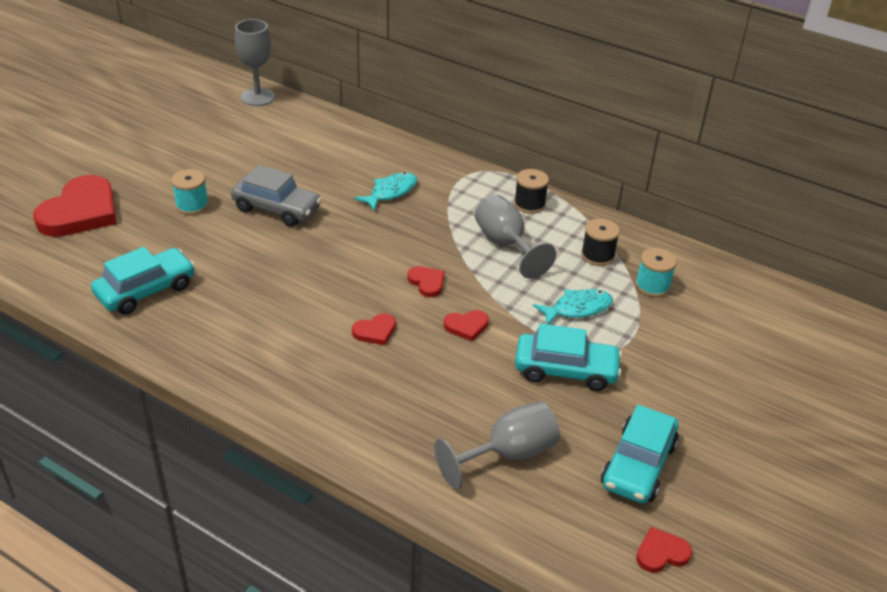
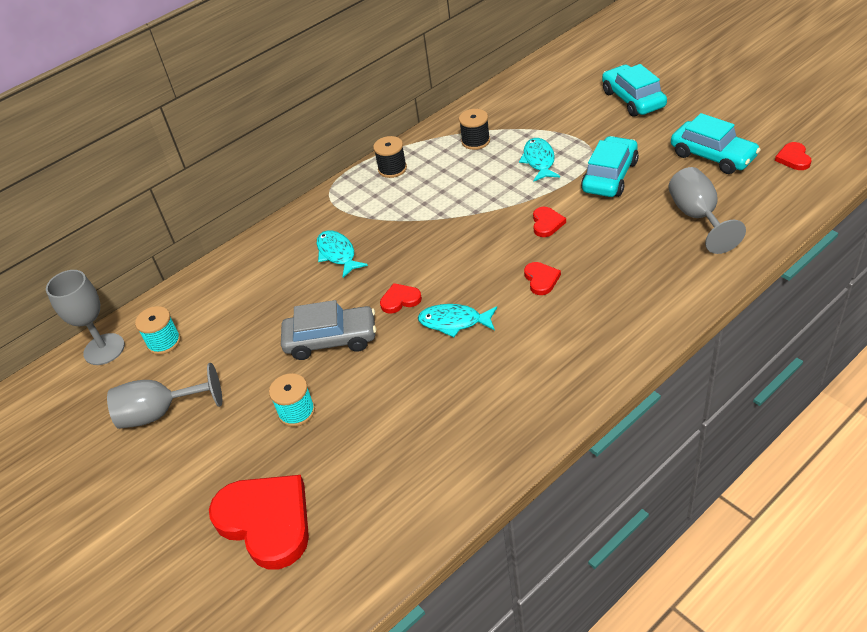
camera: 65 degrees left, 5 degrees up
turquoise car [91,247,195,315] -> turquoise car moved to [602,64,667,117]
grey car [231,165,322,226] -> grey car turned 45 degrees clockwise [281,300,376,360]
red heart [408,266,445,297] -> red heart moved to [380,283,422,314]
grey goblet [475,195,556,279] -> grey goblet moved to [107,363,222,429]
turquoise spool [635,248,677,297] -> turquoise spool moved to [135,306,181,355]
none -> turquoise fish [418,304,497,337]

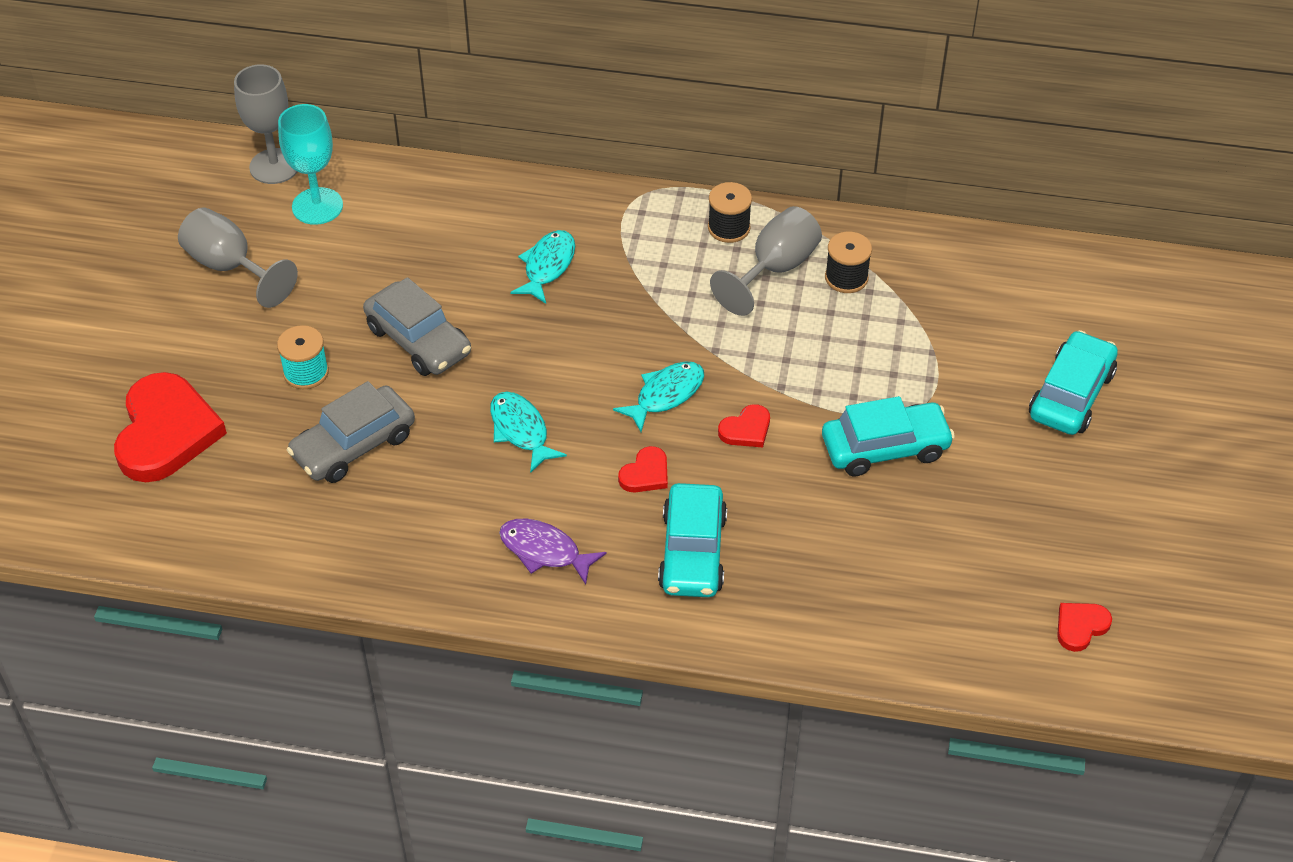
camera: 45 degrees right, 5 degrees up
turquoise spool [135,306,181,355] -> turquoise goblet [278,104,343,225]
red heart [380,283,422,314] -> none
turquoise fish [519,138,560,182] -> turquoise fish moved to [613,362,704,432]
grey goblet [668,167,746,254] -> grey goblet moved to [710,206,822,316]
turquoise car [671,113,761,174] -> turquoise car moved to [658,483,727,597]
none -> grey car [287,381,415,483]
none -> purple fish [499,519,606,585]

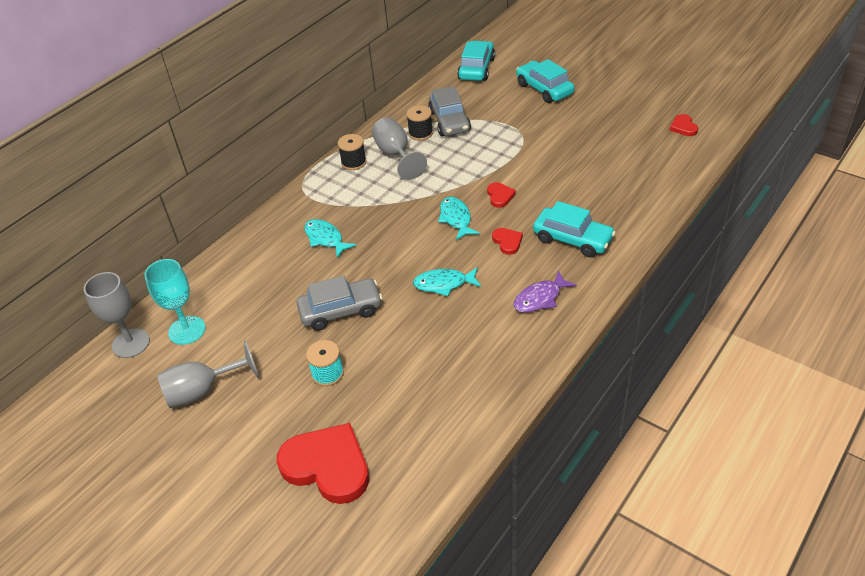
camera: 60 degrees left, 5 degrees down
grey car [287,381,415,483] -> grey car moved to [428,86,471,136]
turquoise car [822,396,955,477] -> turquoise car moved to [457,40,495,81]

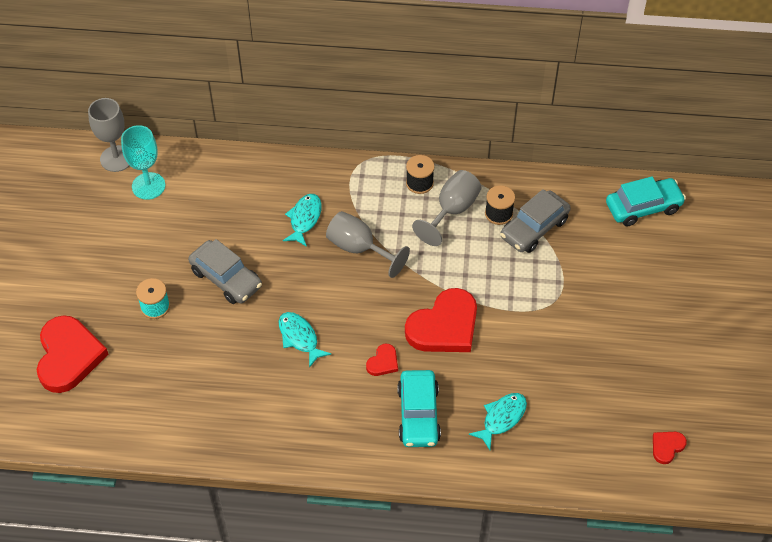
camera: 55 degrees right, 10 degrees up
grey goblet [157,340,259,408] -> grey goblet moved to [326,211,410,278]
turquoise fish [438,197,480,240] -> turquoise fish moved to [469,393,527,450]
red heart [487,182,516,208] -> red heart [405,288,477,352], size x2.20
purple fish [514,270,577,313] -> none
turquoise car [516,59,575,103] -> none

